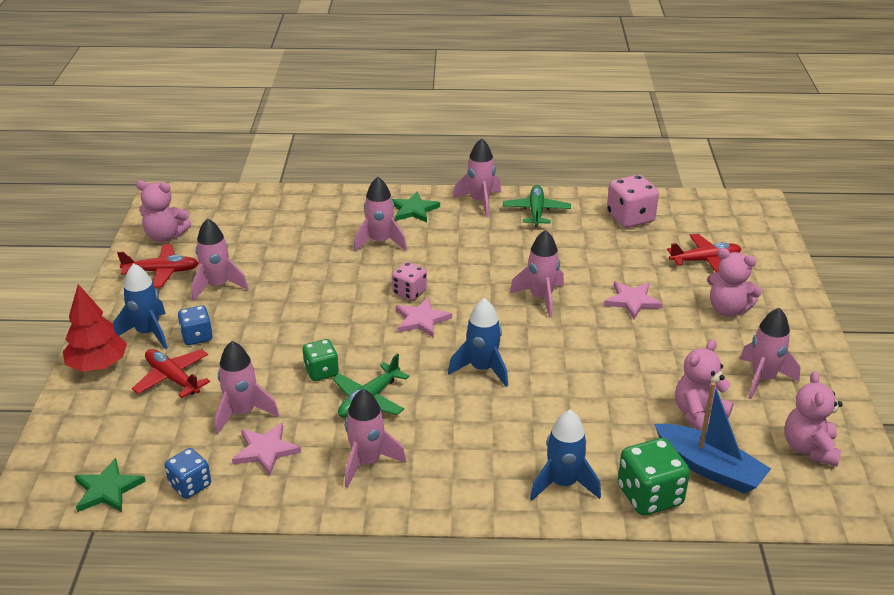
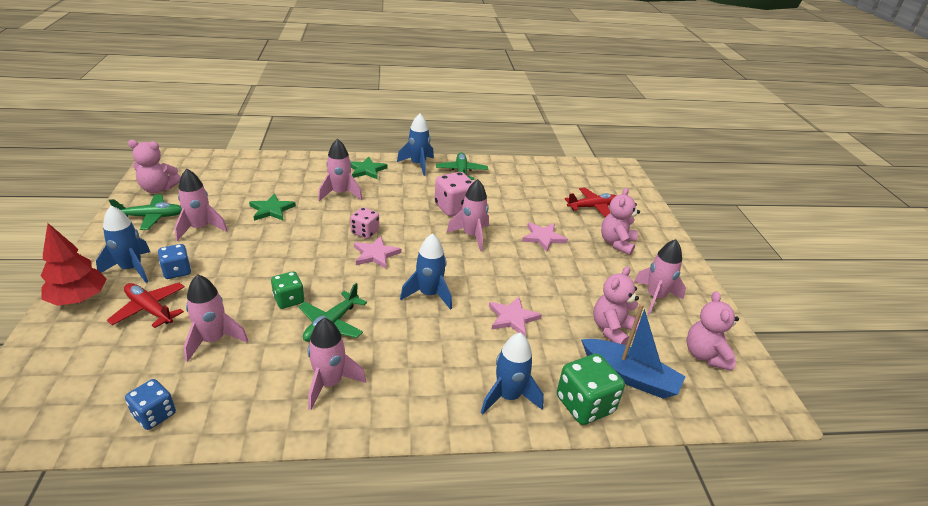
camera: 10 degrees left, 0 degrees up
green star [75,458,146,512] -> green star moved to [249,193,296,221]
red plane [117,244,199,288] -> green plane [109,195,182,230]
pink star [232,423,301,475] -> pink star moved to [489,297,542,336]
pink rocket [453,138,501,217] -> blue rocket [397,114,434,176]
pink dice [607,175,659,228] -> pink dice moved to [435,172,473,216]
pink teddy bear [707,248,762,317] -> pink teddy bear turned 90 degrees clockwise [601,188,640,255]

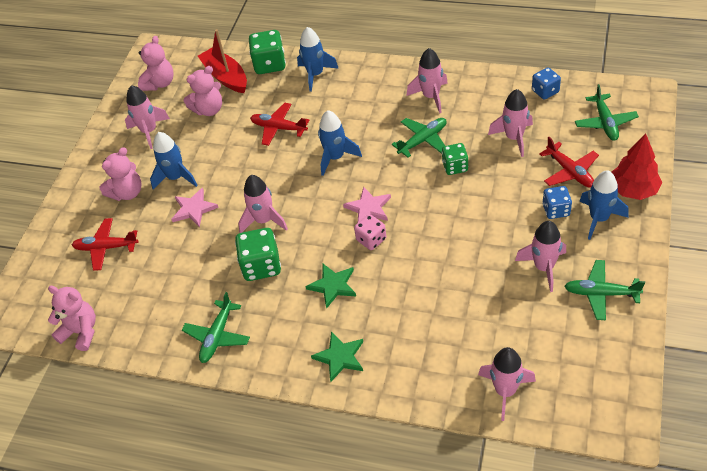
camera: 150 degrees left, 15 degrees up
pink teddy bear [128,140,181,193] -> pink teddy bear moved to [48,286,96,351]
green star [249,193,296,221] -> green star moved to [306,264,356,309]
pink rocket [318,138,362,201] -> pink rocket moved to [478,347,536,421]
blue rocket [397,114,434,176] -> blue rocket moved to [150,132,198,190]
pink dice [435,172,473,216] -> green dice [235,228,281,281]
pink star [489,297,542,336] -> red plane [250,103,309,146]
blue boat [581,303,686,399] -> red boat [198,29,247,93]
none -> green plane [575,84,639,141]

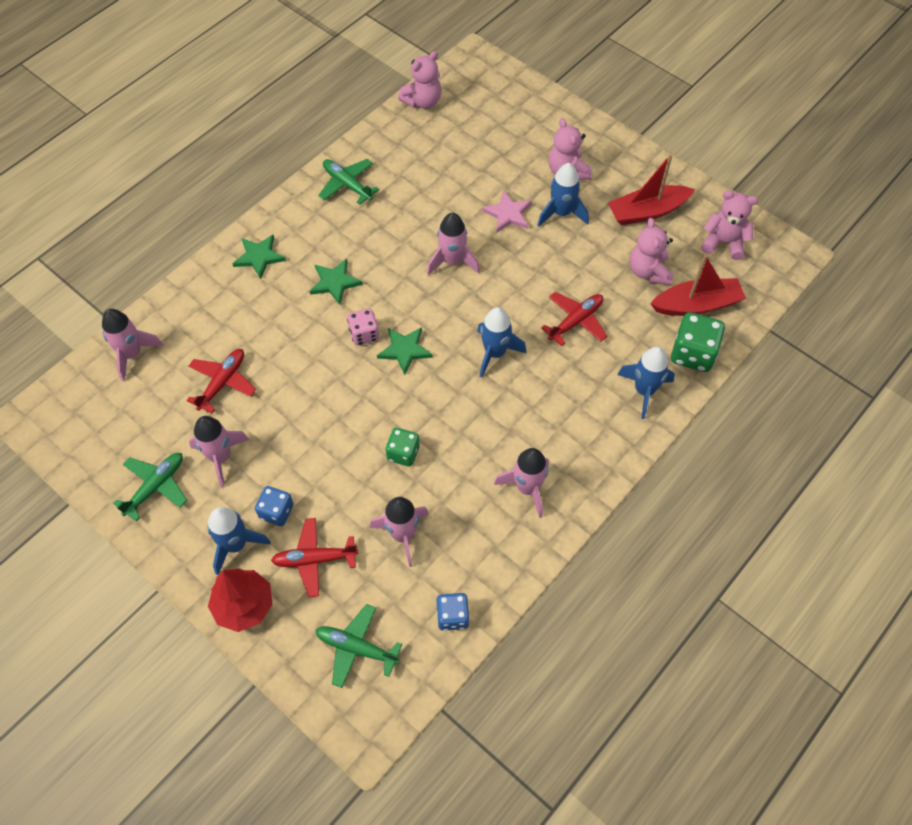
camera: 110 degrees right, 10 degrees up
red plane [72,218,138,271] -> red plane moved to [187,349,256,413]
pink rocket [125,85,170,149] -> red boat [608,154,695,225]
pink teddy bear [138,36,174,91] -> pink teddy bear turned 150 degrees clockwise [701,190,758,260]
green dice [235,228,281,281] -> none
pink star [343,186,391,222] -> green star [377,327,433,375]
green plane [392,118,447,157] -> none

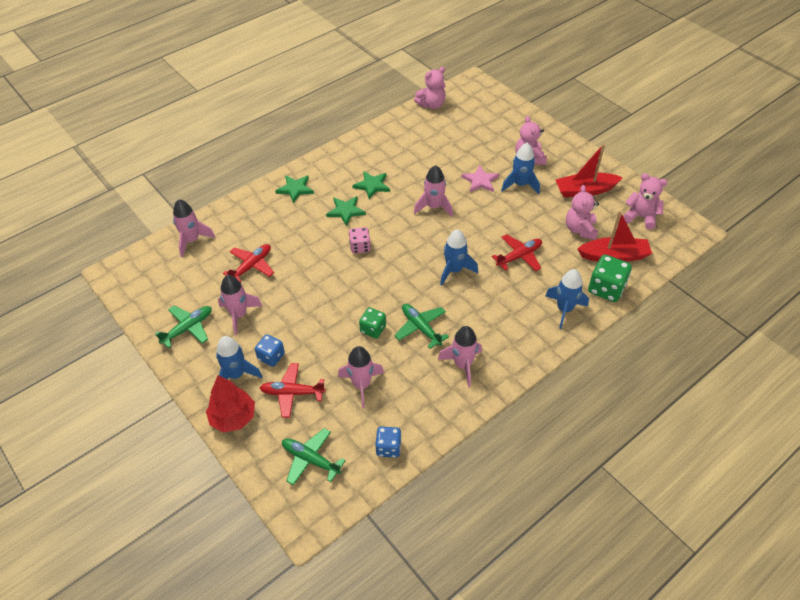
camera: 10 degrees right, 10 degrees down
green plane [318,159,379,205] -> green plane moved to [395,304,449,349]
green star [377,327,433,375] -> green star moved to [352,171,390,199]

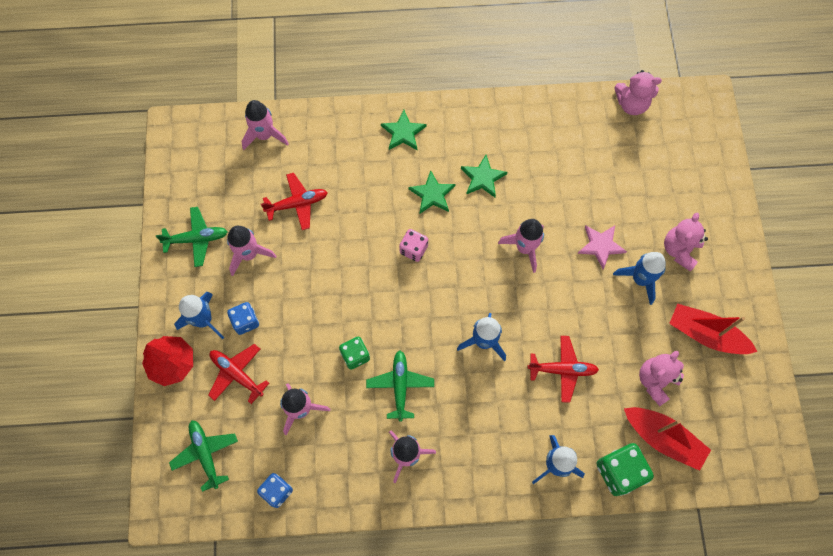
camera: 35 degrees right, 20 degrees up
pink teddy bear [623,173,668,230] -> none

